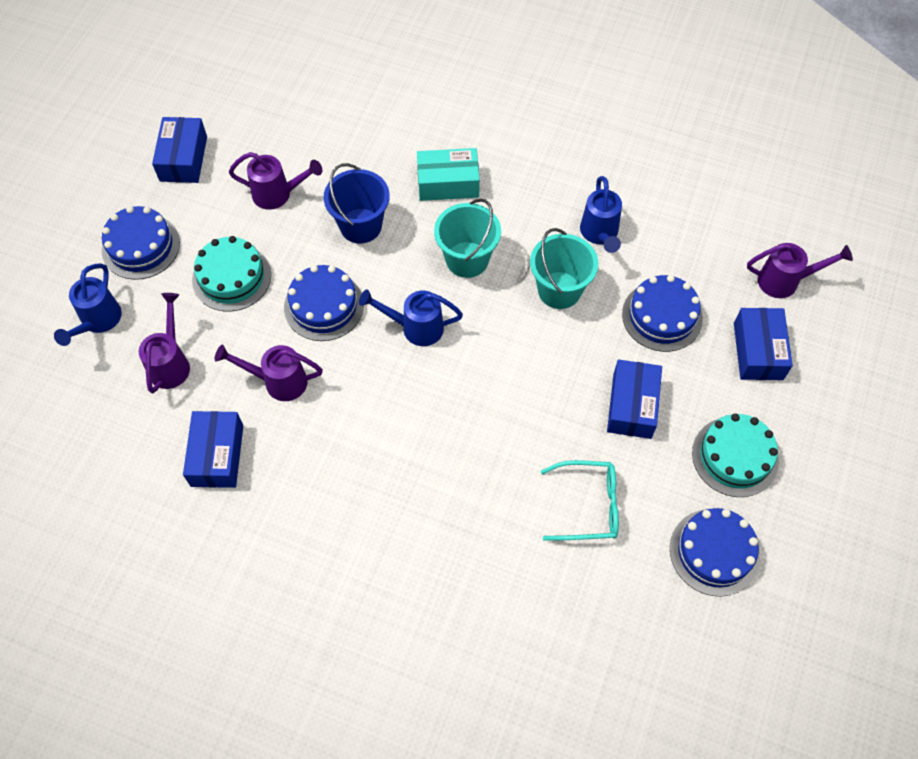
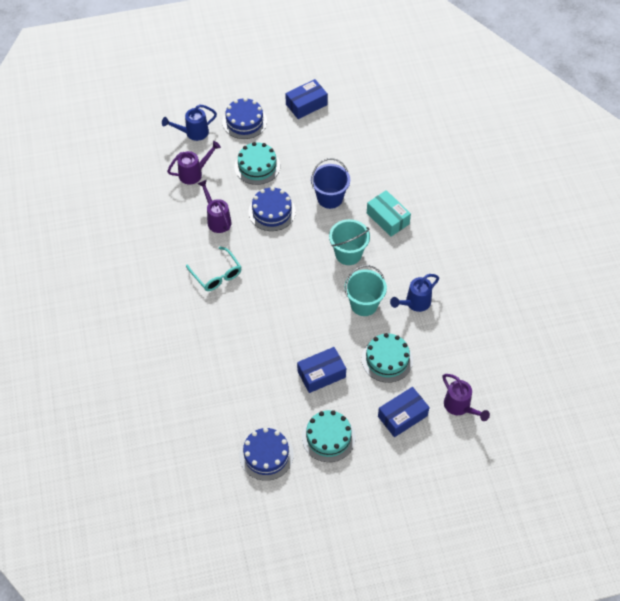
camera: 55 degrees right, 5 degrees down
blue box [183,411,243,488] -> none
purple watering can [229,152,322,210] -> none
blue watering can [359,289,463,346] -> none
turquoise glasses [541,460,619,541] -> turquoise glasses moved to [186,247,241,291]
blue cake [622,275,703,352] -> turquoise cake [362,333,413,383]

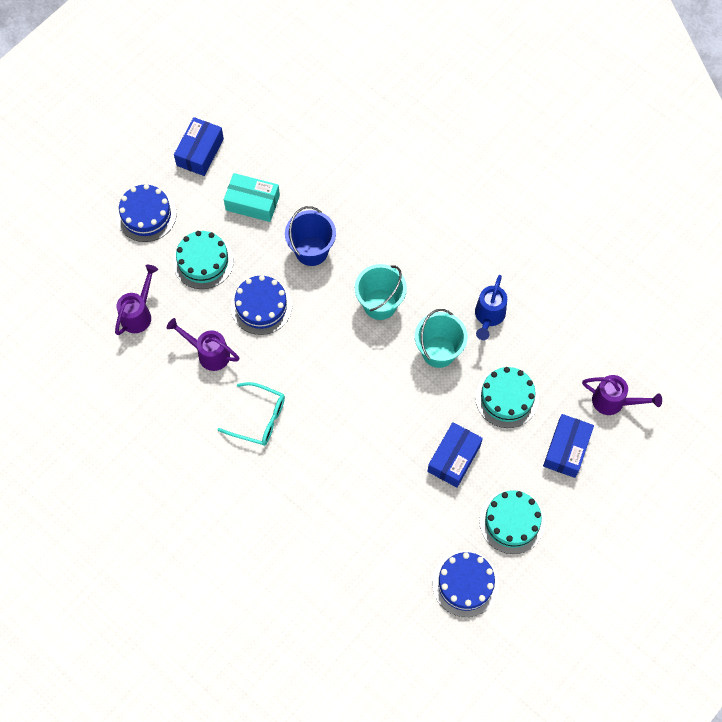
camera: 35 degrees left, 10 degrees up
blue watering can [162,104,217,141] -> none
turquoise box [367,190,411,237] -> turquoise box moved to [224,173,280,222]

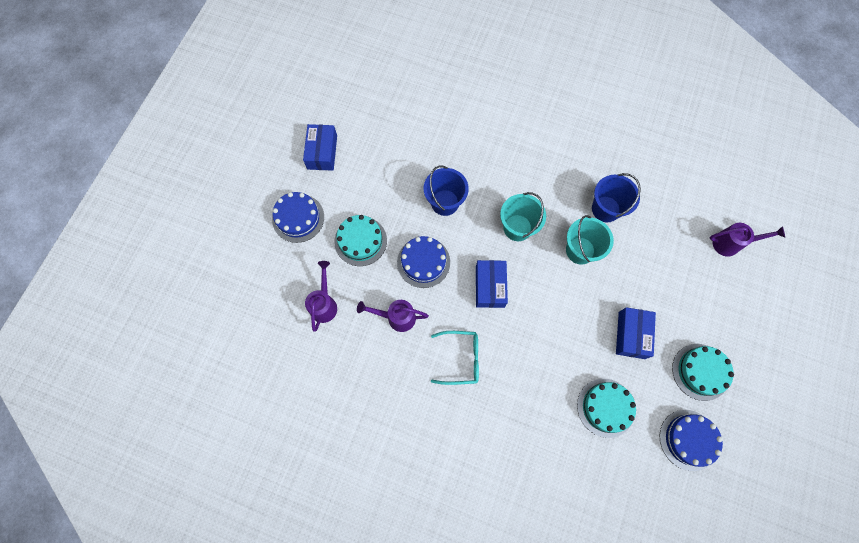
camera: 20 degrees left, 5 degrees up
turquoise box [224,173,280,222] -> none
blue watering can [475,275,507,340] -> blue bucket [592,173,641,222]
turquoise cake [475,367,539,428] -> turquoise cake moved to [577,379,636,438]
blue box [543,414,594,478] -> blue box moved to [476,260,508,308]

